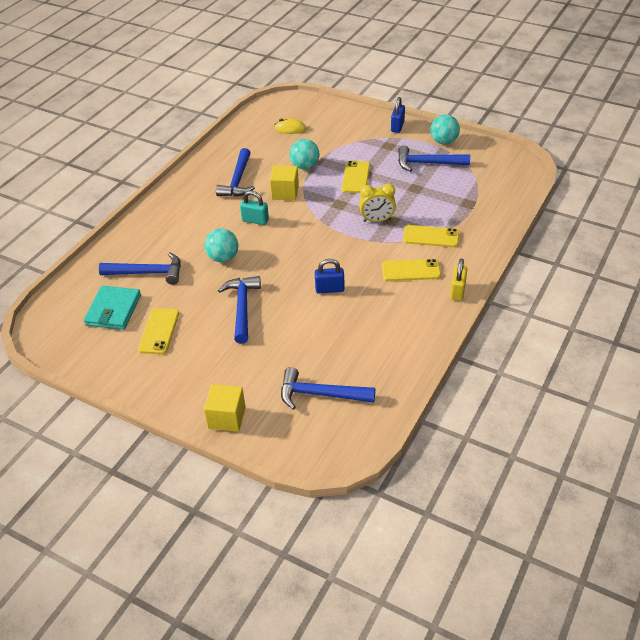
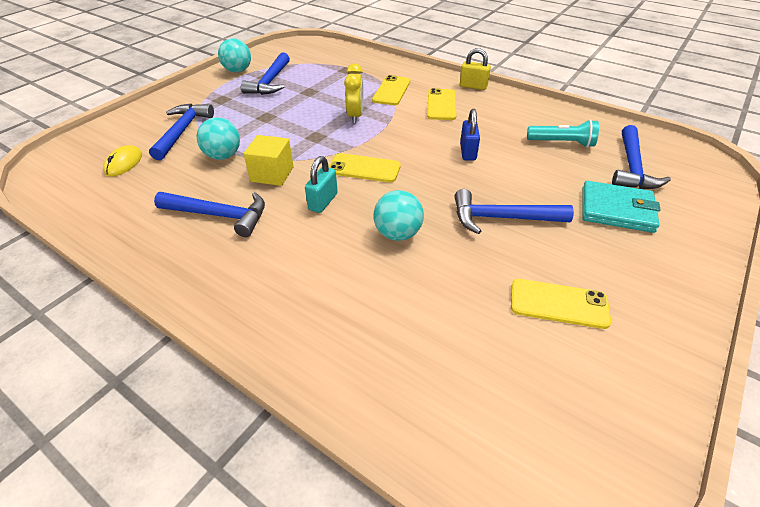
camera: 85 degrees left, 0 degrees up
turquoise wallet [84,286,141,330] -> turquoise wallet moved to [582,181,661,233]
blue hammer [99,252,181,285] -> blue hammer moved to [149,104,214,160]
yellow cube [204,384,246,432] -> none
yellow phone [342,161,370,193] -> yellow phone moved to [329,153,401,183]
blue padlock [391,97,405,133] -> none
none -> turquoise flashlight [527,120,599,147]

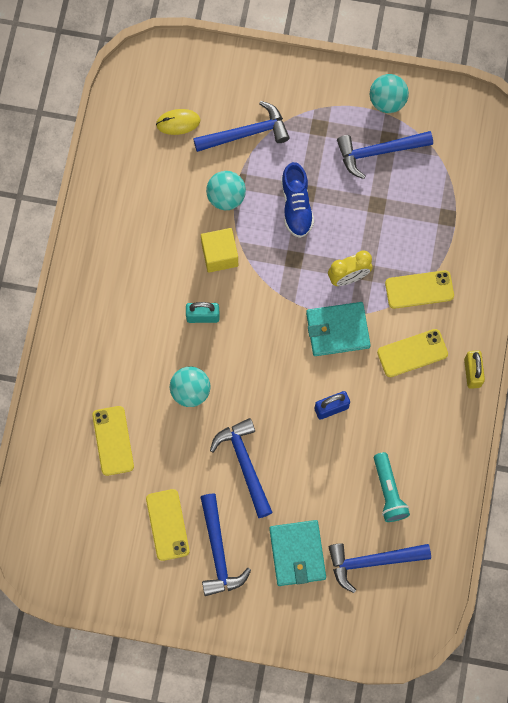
camera: 65 degrees right, 30 degrees up
blue hammer [154,192,265,237] -> blue hammer moved to [201,494,251,596]
yellow phone [329,153,401,183] -> yellow phone moved to [92,406,134,476]
none -> blue shoe [281,162,314,238]
none -> turquoise wallet [306,302,371,356]

